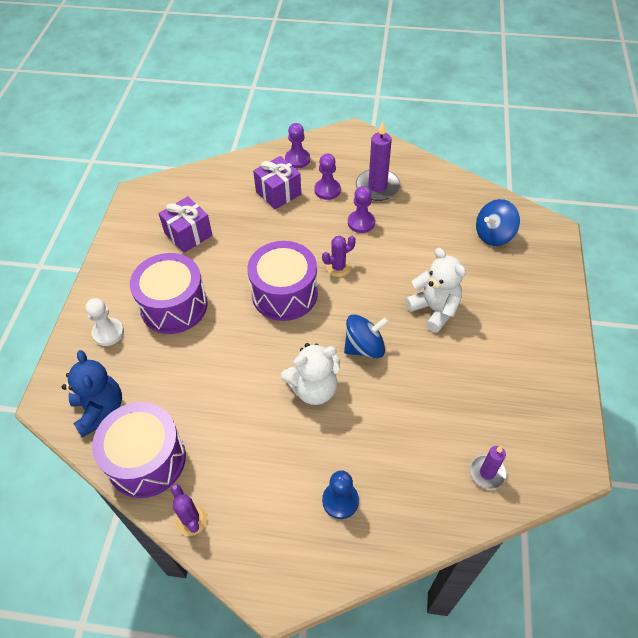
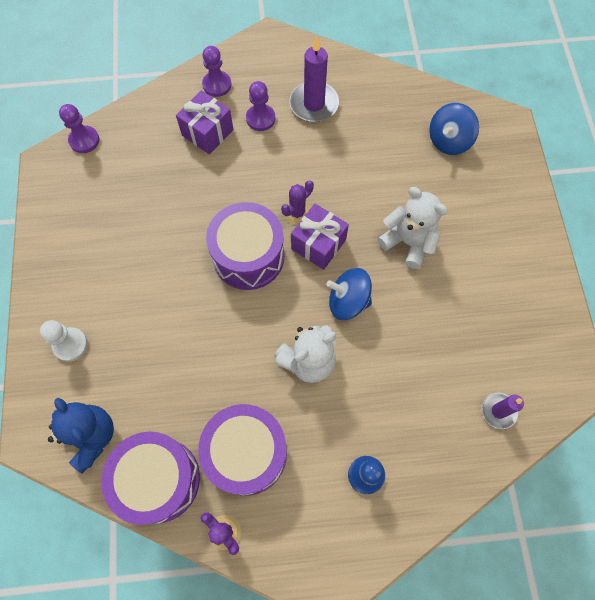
camera: 15 degrees left, 15 degrees up
purple drum [130,253,208,334] -> purple drum moved to [198,404,287,496]
purple gift [159,196,212,253] -> purple gift moved to [291,204,349,270]
blue spinning top [344,314,389,358] -> blue spinning top turned 135 degrees counterclockwise [326,268,372,320]
purple pawn [348,186,375,233] -> purple pawn moved to [59,104,99,153]

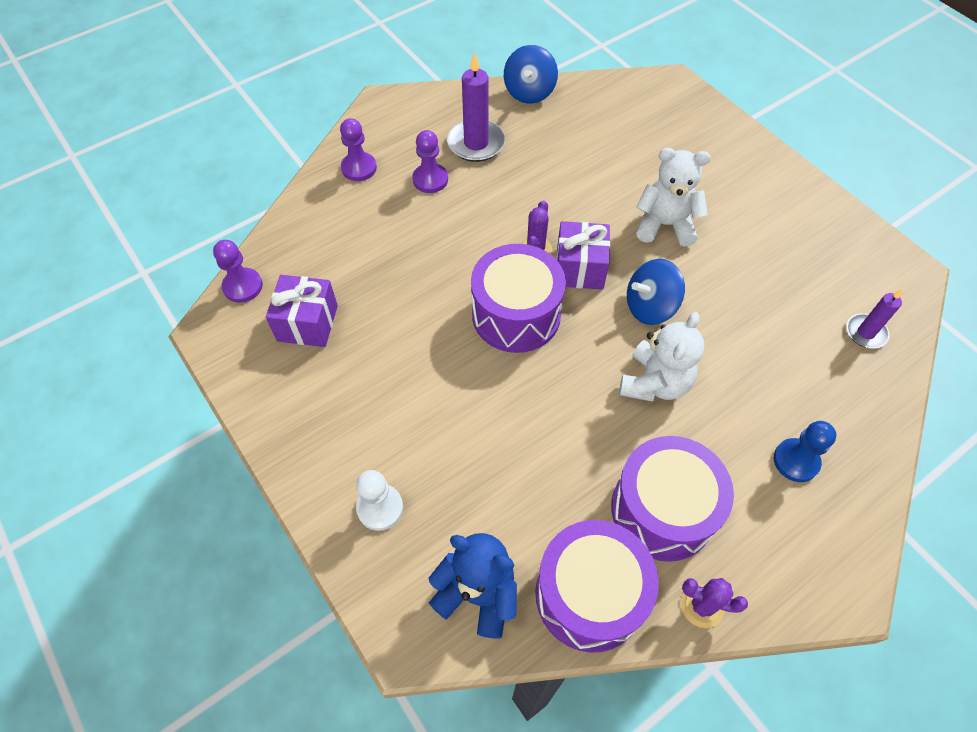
camera: 30 degrees left, 10 degrees down
purple gift [176,90,234,154] -> purple gift moved to [266,275,338,347]
blue spinning top [429,103,479,155] -> blue spinning top moved to [504,45,558,104]

